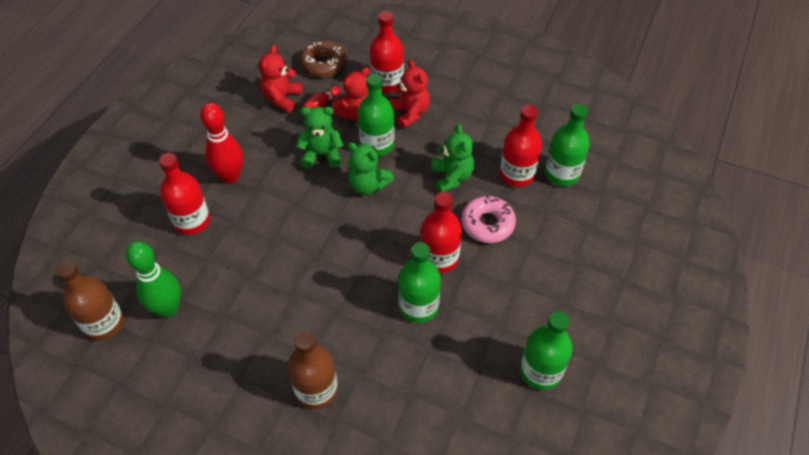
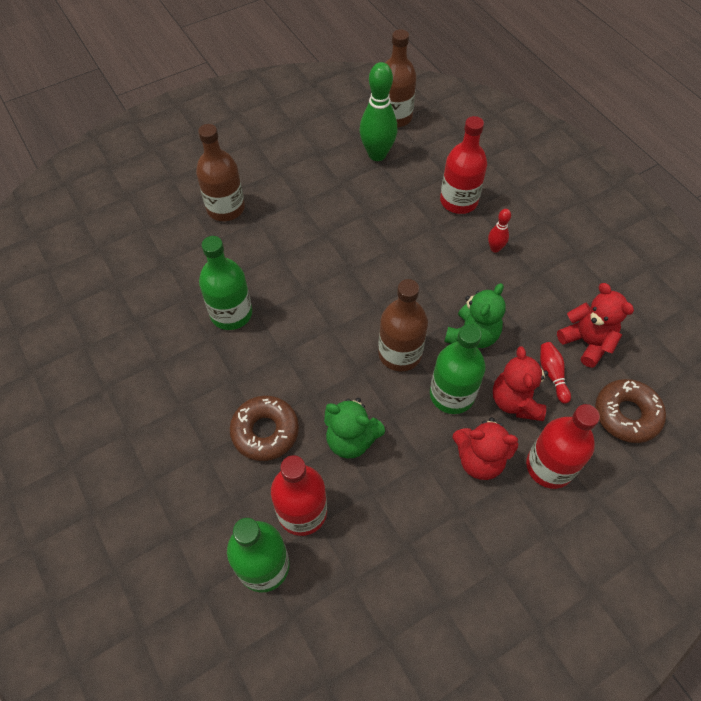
camera: 125 degrees right, 5 degrees up
red bowling pin [200,103,243,184] -> red bowling pin [488,209,511,253], size x0.50
green teddy bear [348,142,394,195] -> brown bottle [378,279,428,371]
red bottle [421,192,462,274] -> none
pink donut [461,196,516,243] -> brown donut [230,396,299,461]
green bottle [520,312,573,390] -> none

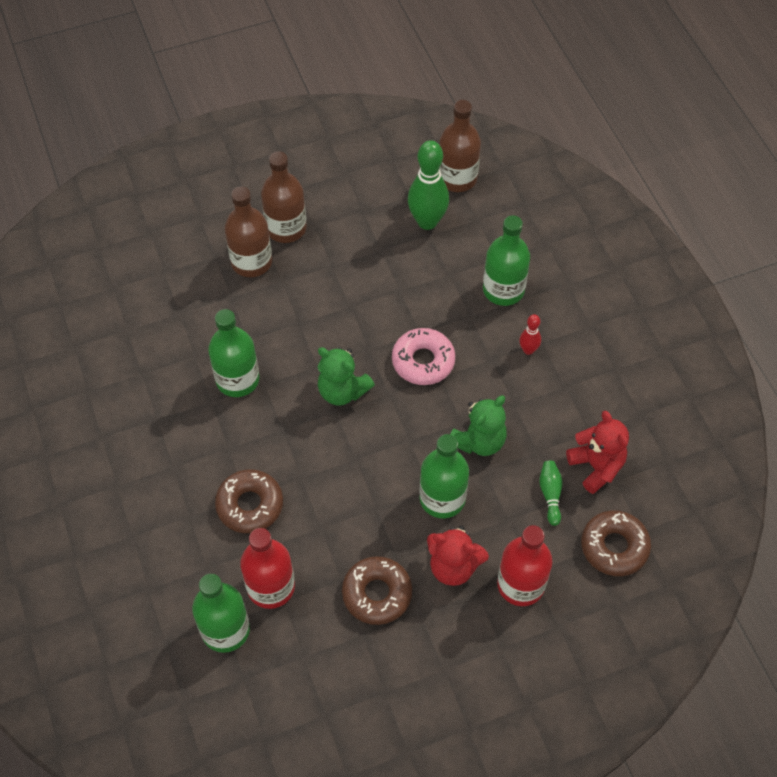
camera: 10 degrees right, 0 degrees up
green teddy bear [324,398,385,458] -> green teddy bear moved to [318,347,375,406]
brown bottle [378,279,428,371] -> brown bottle moved to [261,151,307,243]
red bottle [440,116,487,214] -> green bottle [483,215,530,306]
red teddy bear [493,346,548,421] -> none
red bowling pin [540,342,571,404] -> green bowling pin [539,461,563,526]
none -> brown donut [342,556,412,625]
none -> pink donut [392,328,455,385]

